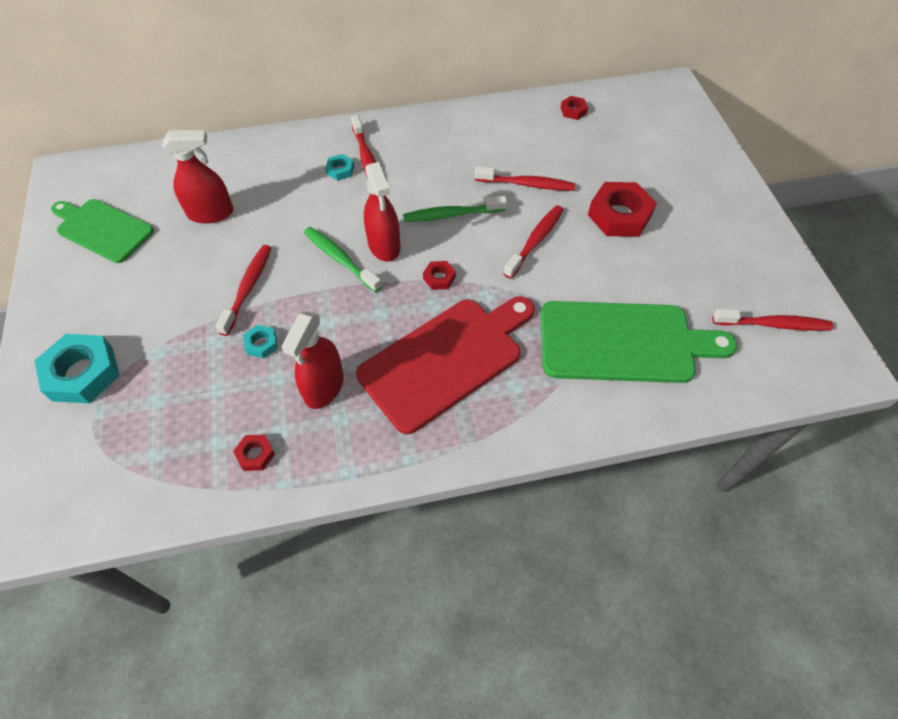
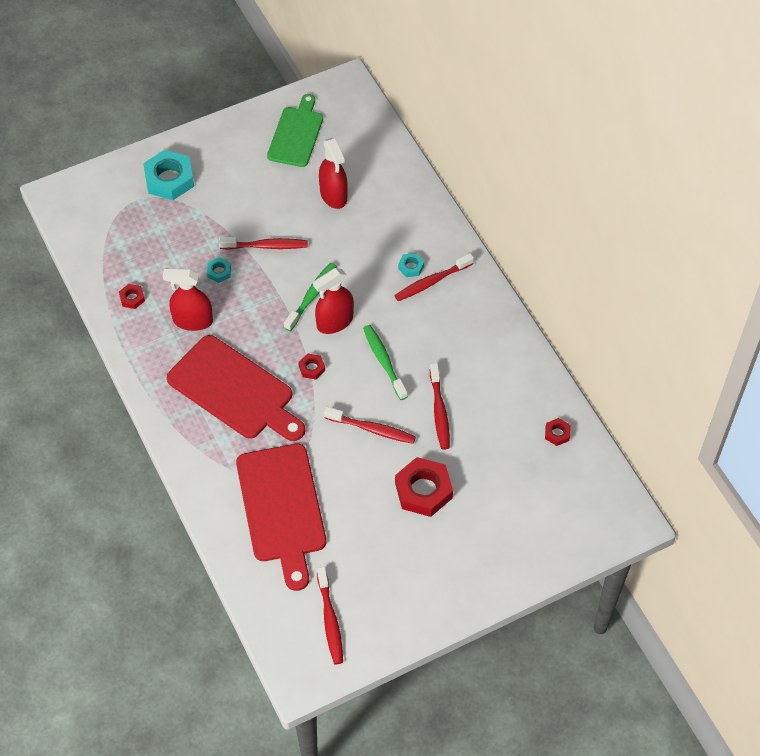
camera: 75 degrees right, 0 degrees up
green cutting board [541,301,737,383] -> red cutting board [236,444,326,591]

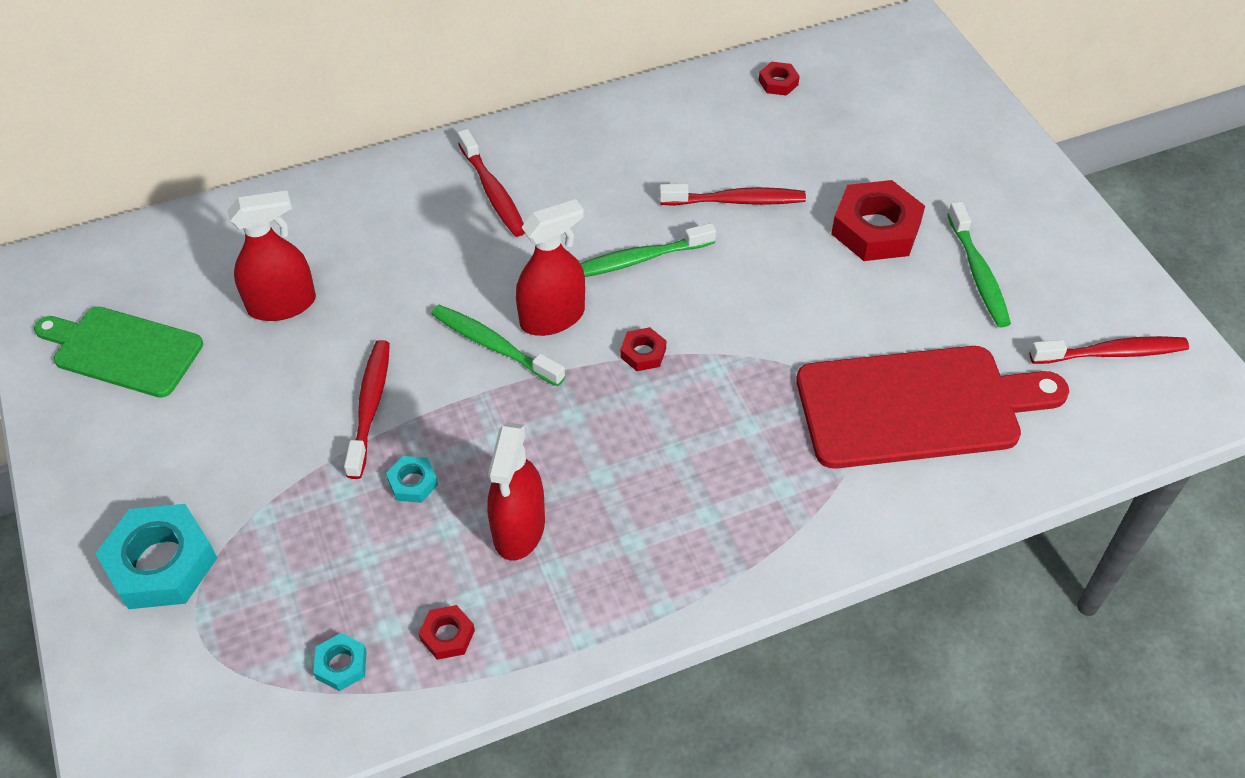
camera: 85 degrees left, 5 degrees down
red cutting board [167,335,305,441] -> none
red spray bottle [313,268,354,334] -> red spray bottle turned 90 degrees counterclockwise [516,199,585,336]
red toothbrush [324,407,416,444] -> none
turquoise nut [398,253,424,277] -> turquoise nut moved to [313,633,367,691]
none -> green toothbrush [947,202,1011,327]

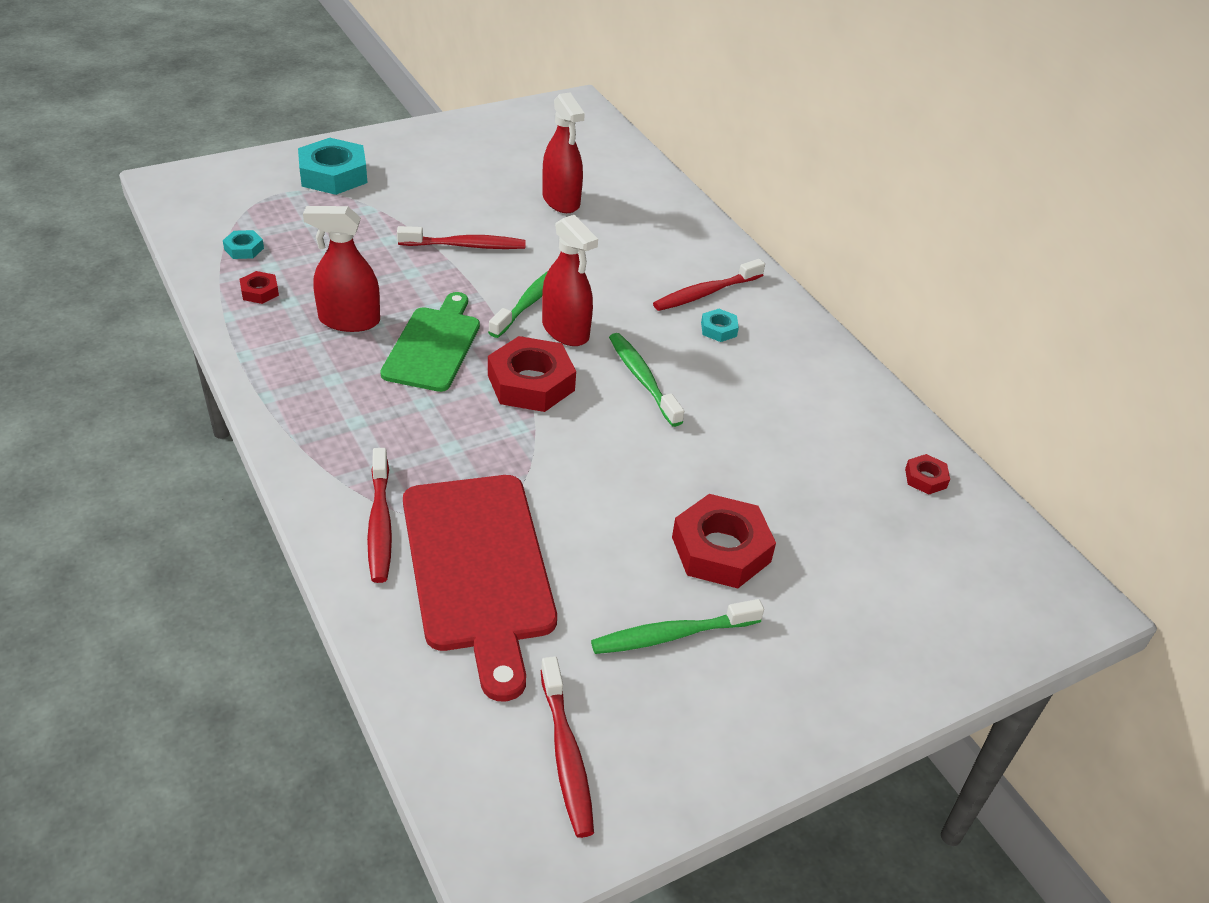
camera: 80 degrees right, 10 degrees down
green cutting board [34,307,203,398] -> green cutting board moved to [380,292,480,392]
turquoise nut [386,456,438,503] -> turquoise nut moved to [701,309,739,342]
red nut [620,327,666,371] -> red nut [488,336,576,412], size x2.09
red toothbrush [659,184,806,206] -> red toothbrush moved to [367,448,392,583]

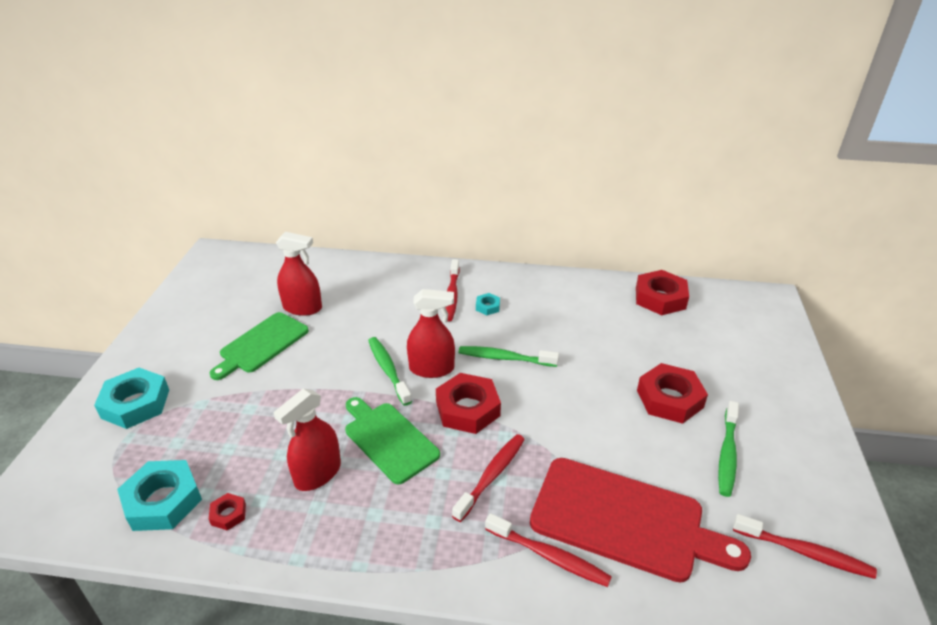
camera: 50 degrees left, 5 degrees down
turquoise nut [223,230,264,259] -> turquoise nut [117,460,202,531], size x2.09
red toothbrush [397,226,526,249] -> red toothbrush moved to [452,434,525,522]
red nut [905,454,950,495] -> red nut [636,270,689,315], size x2.09
none -> green cutting board [210,312,309,380]

